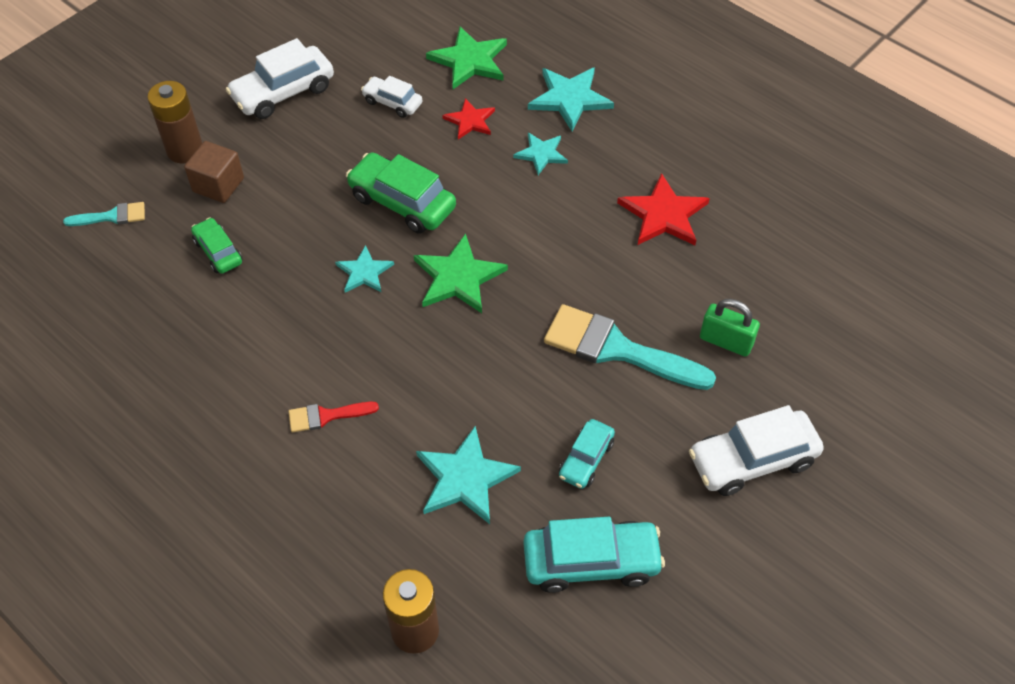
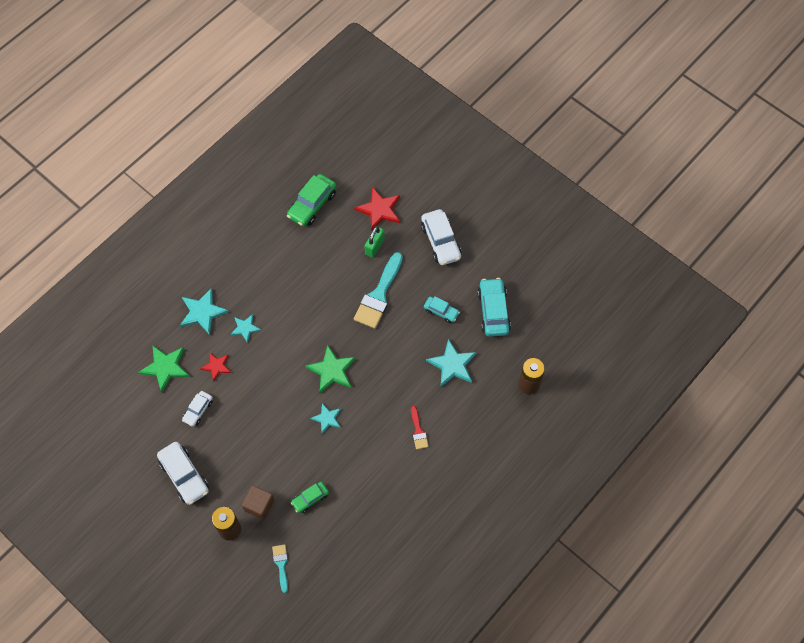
camera: 90 degrees left, 10 degrees up
green car [346,152,456,234] -> green car moved to [287,174,337,227]
red star [617,173,710,245] -> red star moved to [354,187,400,231]

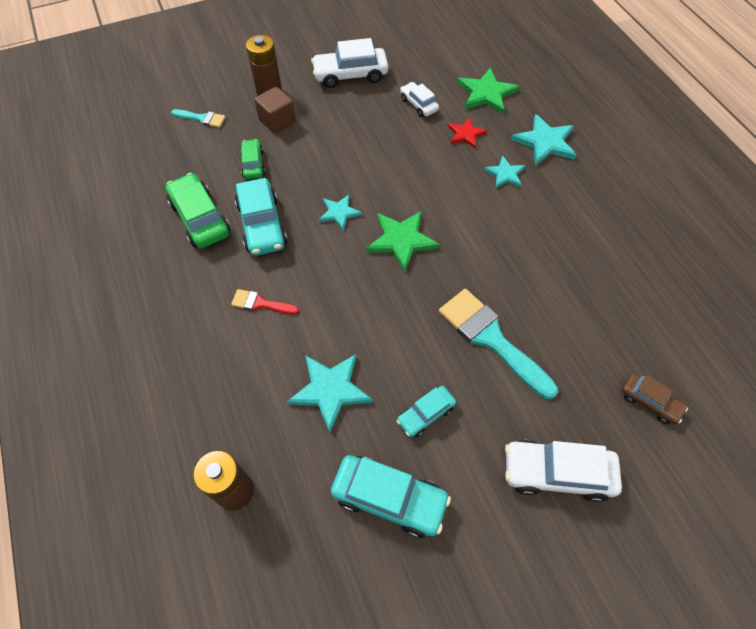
camera: 115 degrees right, 5 degrees down
green car [287,174,337,227] -> green car moved to [166,173,230,248]
red star [354,187,400,231] -> brown car [621,373,688,424]
green padlock [365,226,385,258] -> none
none -> turquoise car [235,178,287,256]

